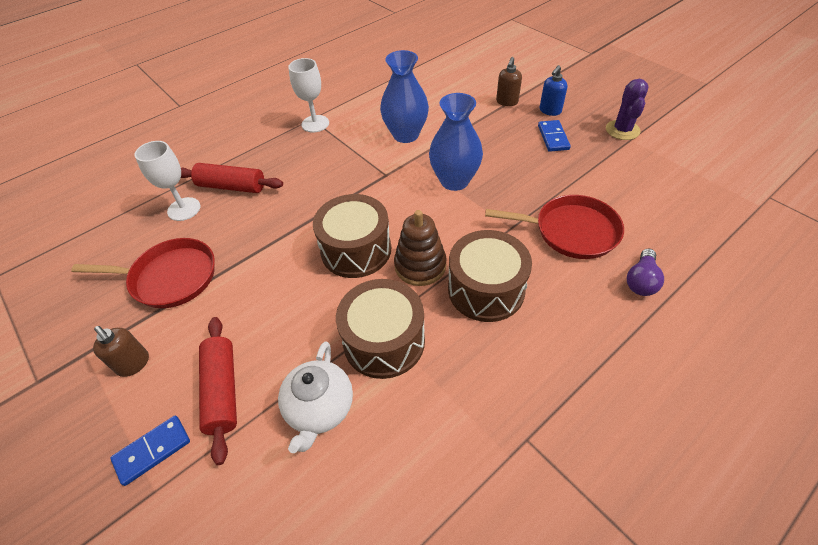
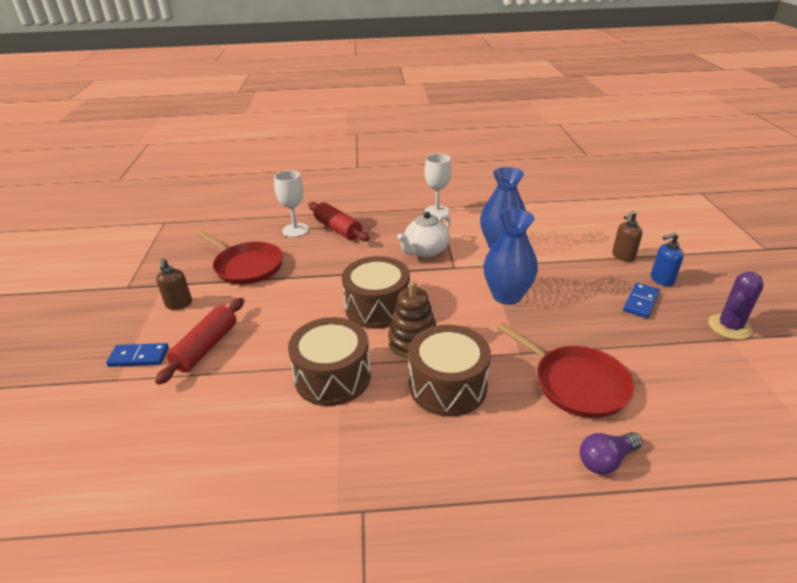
camera: 35 degrees right, 15 degrees down
white teapot [278,341,353,453] -> white teapot moved to [397,212,451,258]

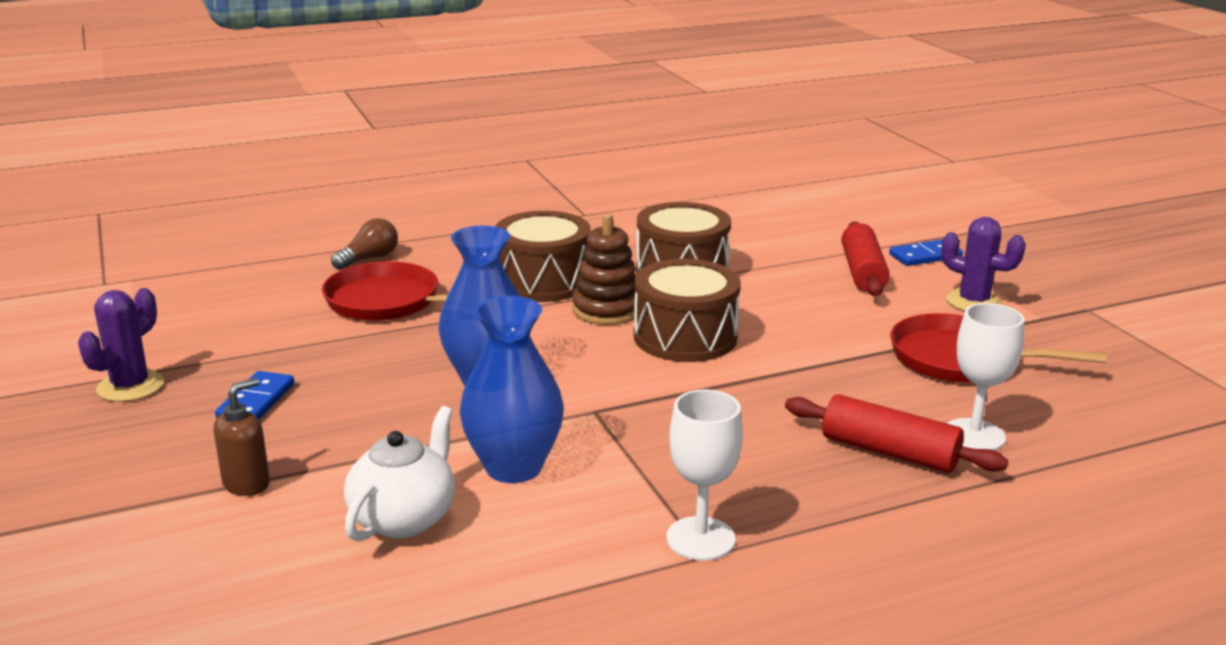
camera: 160 degrees right, 10 degrees down
brown soap dispenser [156,258,192,310] -> purple cactus [941,217,1026,311]
white teapot [397,212,451,258] -> white teapot moved to [344,406,455,542]
purple light bulb [580,432,642,475] -> brown light bulb [331,218,398,270]
blue soap dispenser [651,233,684,286] -> none

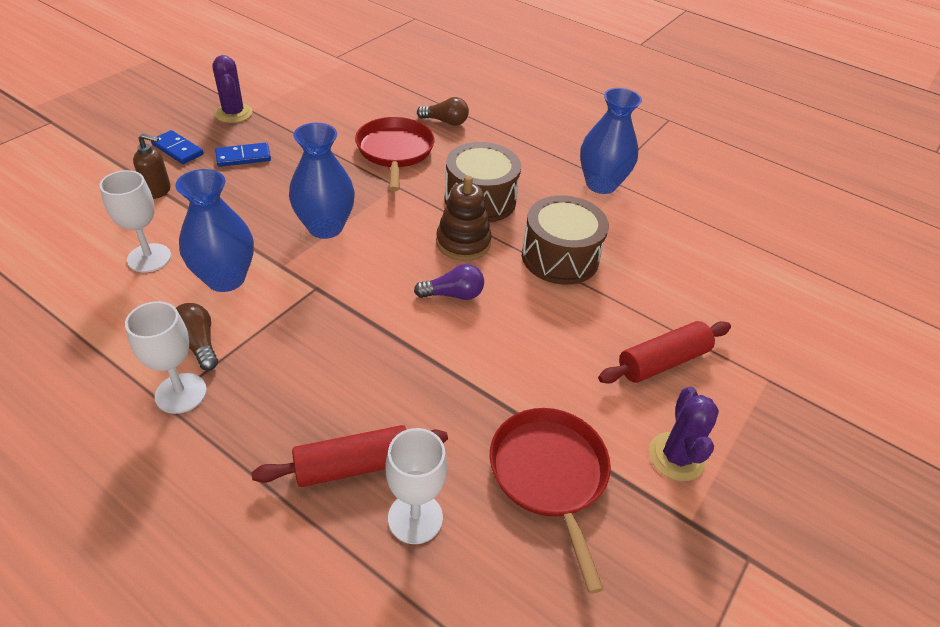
camera: 55 degrees right, 20 degrees up
purple cactus [78,288,164,402] -> purple cactus turned 75 degrees clockwise [212,55,253,123]
white teapot [344,406,455,542] -> white goblet [99,170,171,272]
brown drum [634,259,741,362] -> purple light bulb [414,264,484,300]
red rolling pin [785,394,1008,473] -> red rolling pin turned 75 degrees clockwise [252,425,448,487]
blue domino [889,239,963,266] -> blue domino moved to [151,130,204,164]
none -> brown light bulb [176,303,218,370]
none -> blue vase [580,88,642,194]

